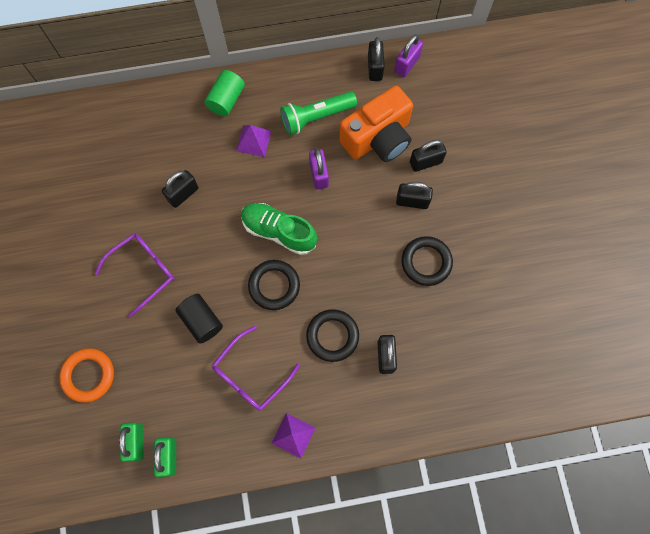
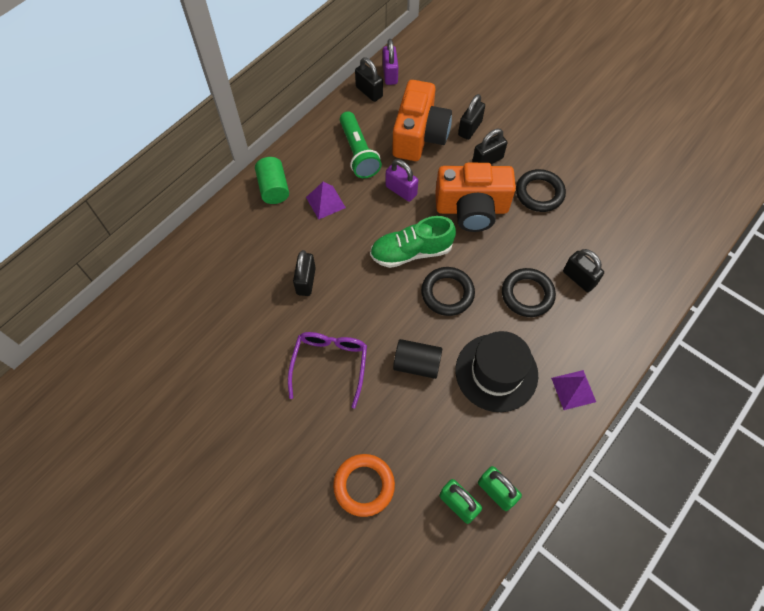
camera: 40 degrees left, 10 degrees down
purple glasses [212,326,300,411] -> black hat [456,331,538,412]
green flashlight [280,91,357,135] -> green flashlight turned 45 degrees counterclockwise [340,111,382,178]
none -> orange camera [435,163,516,232]

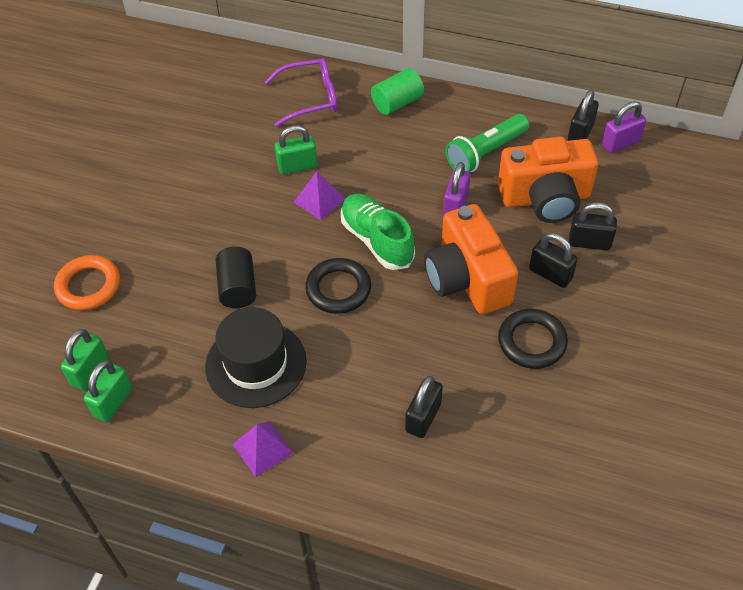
camera: 70 degrees right, 10 degrees down
purple glasses [288,332,367,409] -> purple glasses moved to [264,58,337,127]
black padlock [293,250,316,296] -> green padlock [275,125,317,174]
purple pyramid [306,182,346,220] -> purple pyramid moved to [294,171,346,220]
black ring [502,268,556,317] -> none

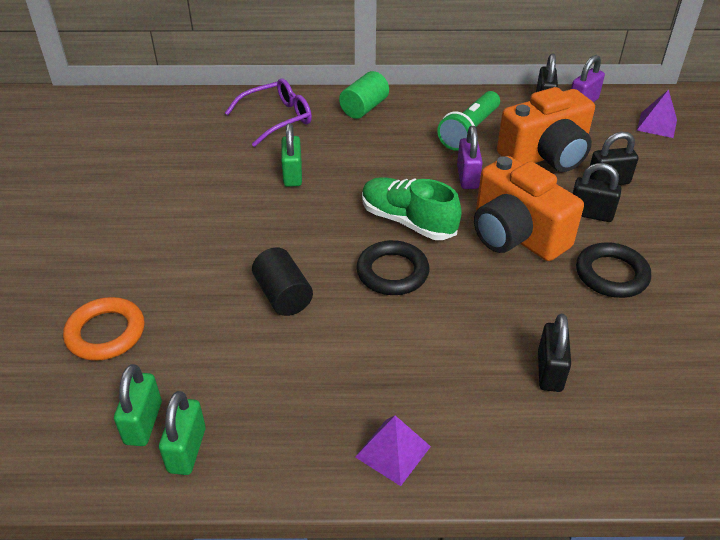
camera: 20 degrees left, 10 degrees down
black hat [205,307,307,408] -> none
green padlock [275,125,317,174] -> green padlock turned 60 degrees counterclockwise [281,123,302,187]
purple pyramid [294,171,346,220] -> purple pyramid moved to [637,89,677,138]

